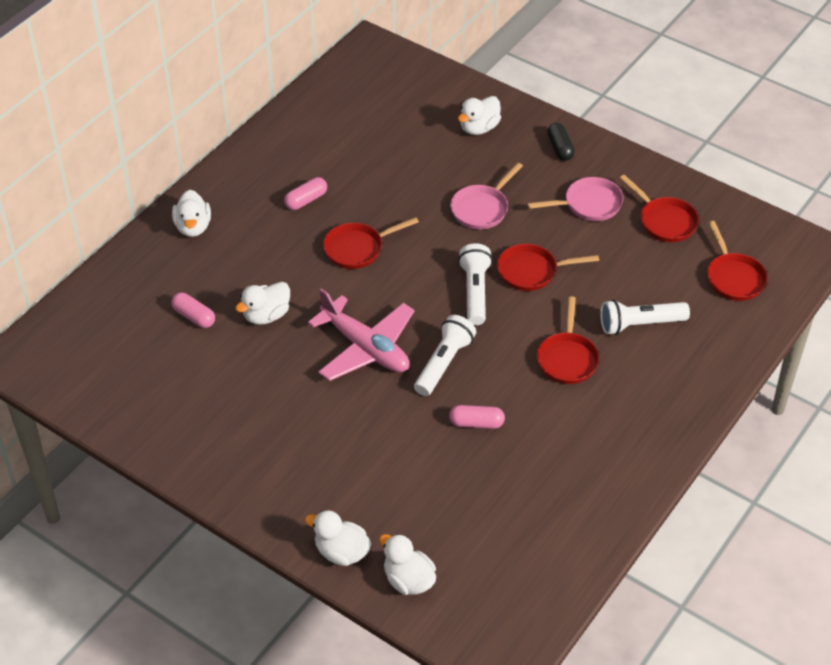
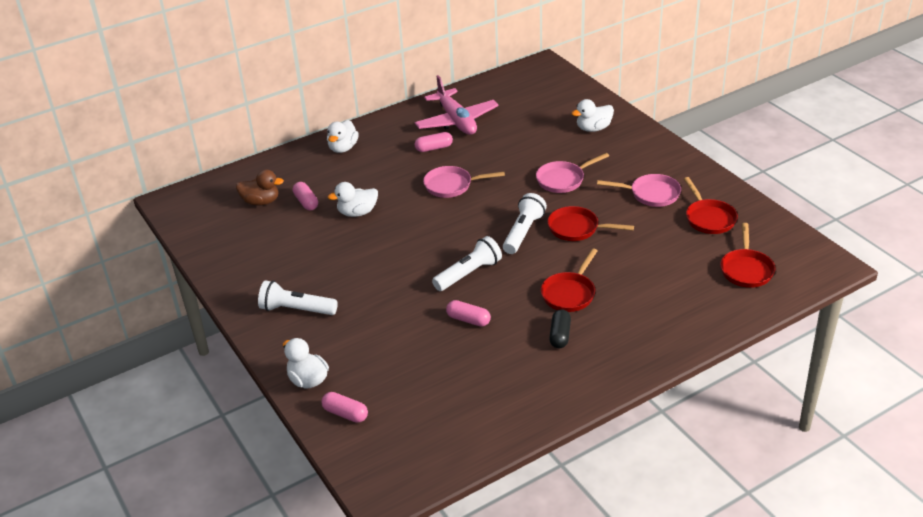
camera: 25 degrees right, 10 degrees down
pink plane [308,288,415,381] -> pink plane moved to [415,75,499,135]
red pan [323,217,419,269] -> pink pan [423,166,505,198]
white duck [379,534,436,595] -> pink capsule [321,392,368,423]
black capsule [547,123,575,161] -> black capsule moved to [549,309,571,348]
white flashlight [600,300,690,335] -> white flashlight moved to [258,280,338,315]
none -> brown duck [236,169,284,206]

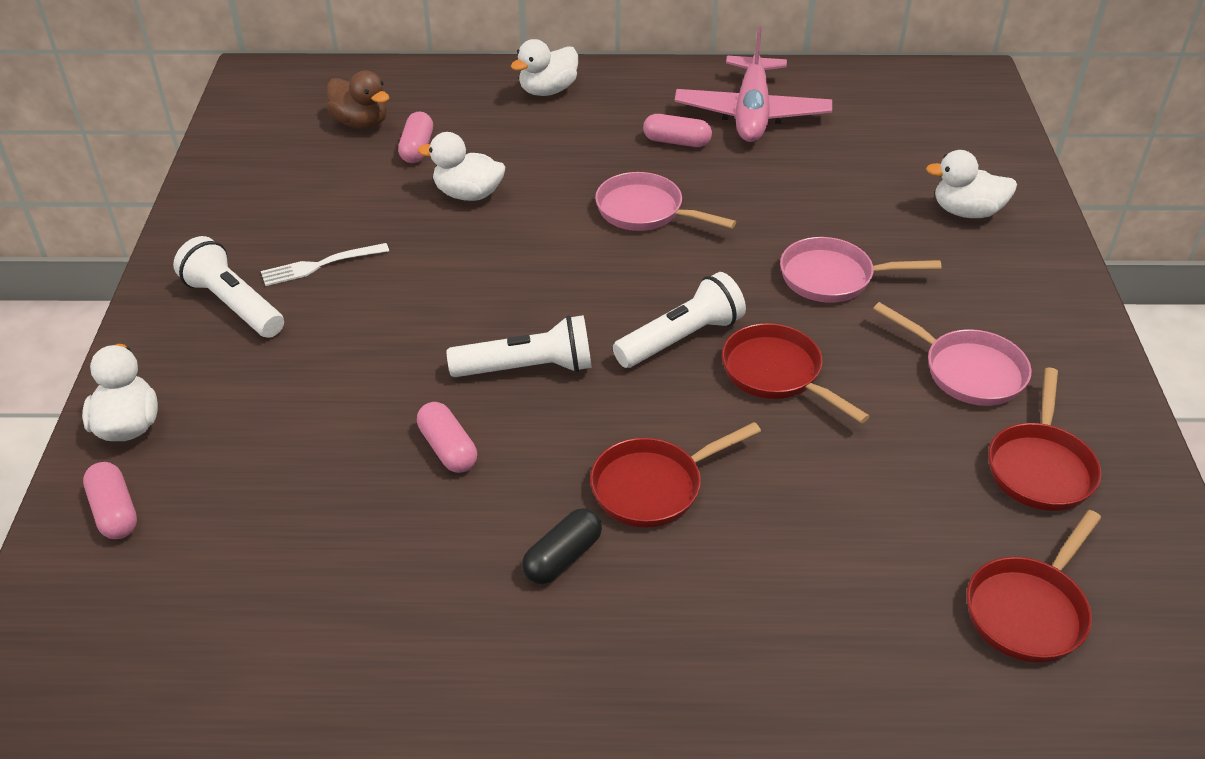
camera: 30 degrees right, 5 degrees up
none -> white fork [261,243,389,286]

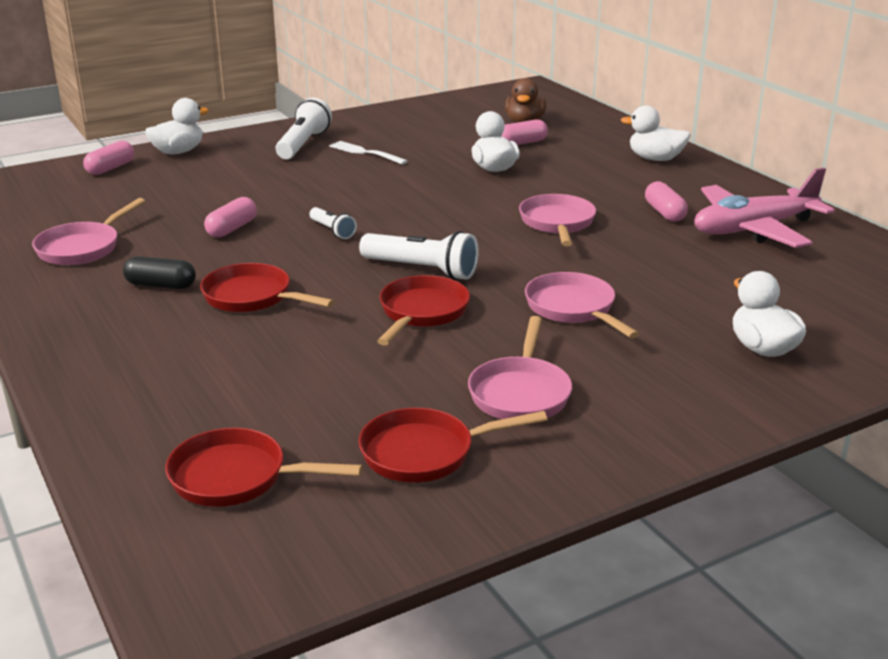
camera: 60 degrees right, 15 degrees down
white flashlight [447,315,592,377] -> white flashlight [309,207,357,239], size x0.57
none -> pink pan [32,198,145,265]

